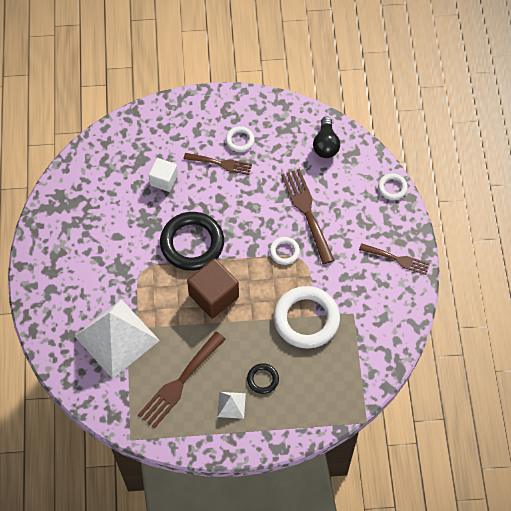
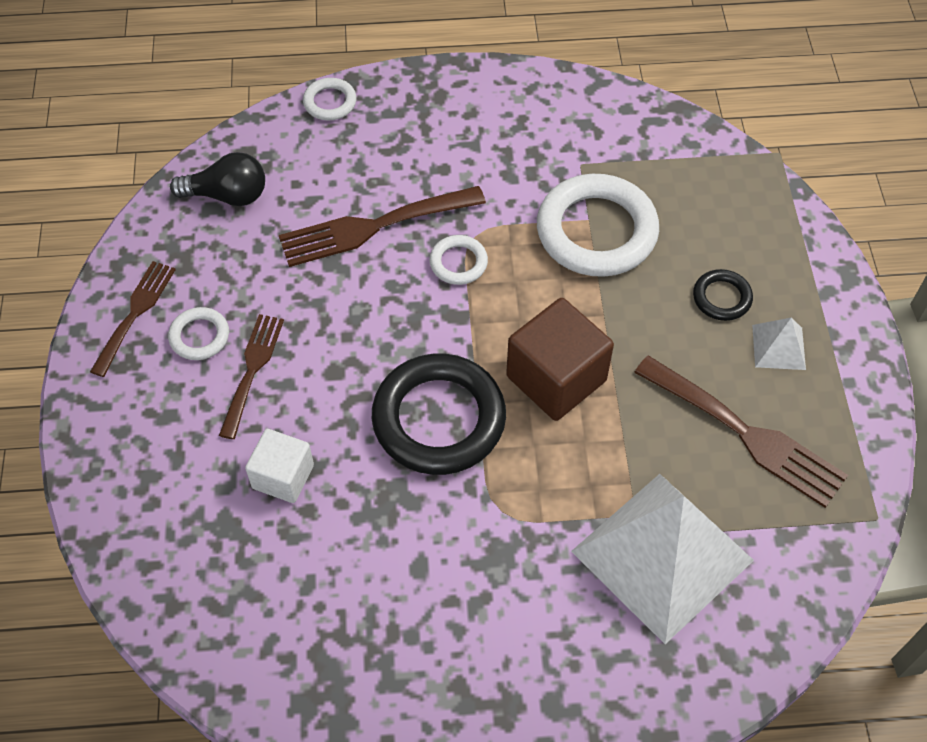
camera: 90 degrees left, 5 degrees down
brown fork [359,243,430,275] -> brown fork moved to [90,261,176,377]

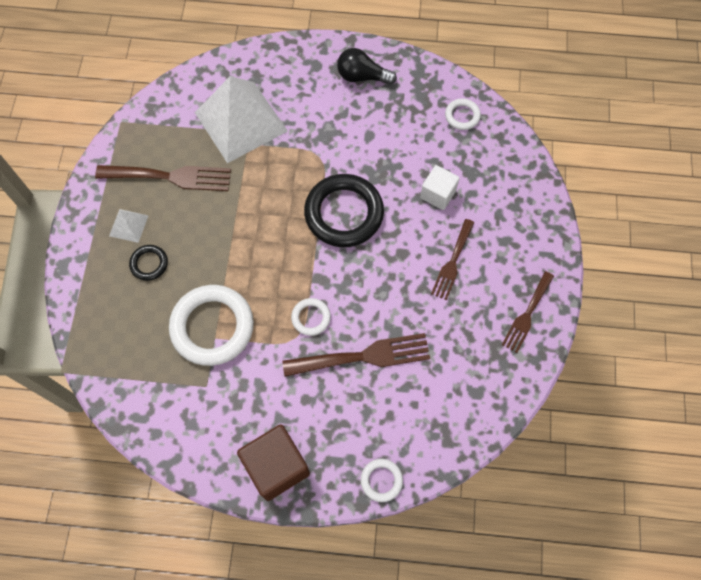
camera: 170 degrees left, 10 degrees up
white ring [168,307,229,360] -> white ring moved to [445,98,481,130]
black light bulb [170,152,265,206] -> black light bulb moved to [337,48,397,85]
brown cube [506,298,614,421] -> brown cube moved to [237,424,310,501]
brown fork [634,355,848,508] -> brown fork turned 135 degrees clockwise [95,165,231,191]

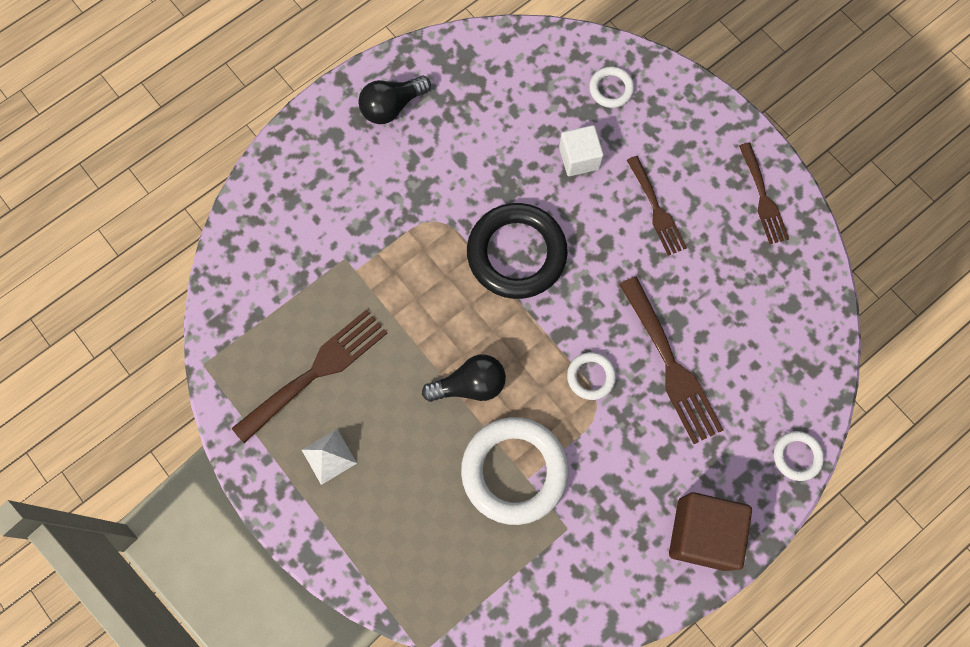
camera: 45 degrees left, 5 degrees up
black ring [129,245,168,281] -> none
white pyramid [195,76,288,163] -> none
brown fork [282,333,430,377] -> brown fork turned 120 degrees clockwise [619,277,723,444]
white ring [445,98,481,130] -> white ring moved to [589,66,634,108]
none -> black light bulb [422,354,506,402]

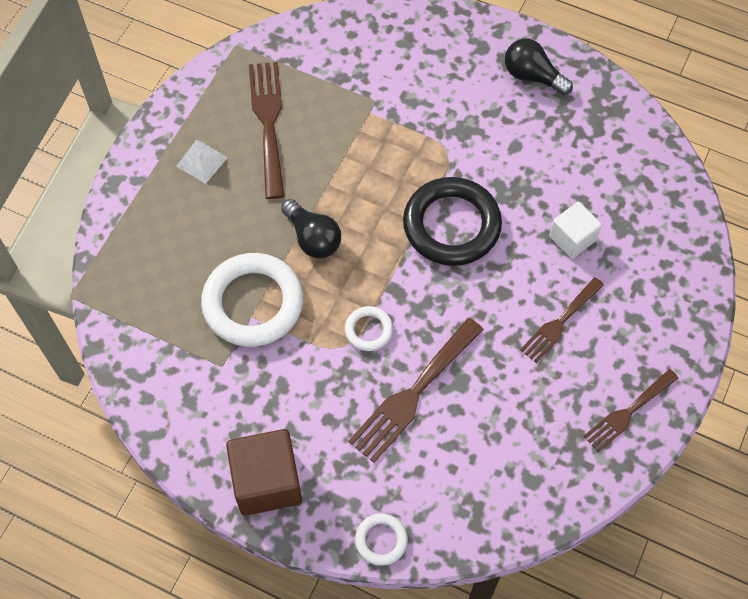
camera: 65 degrees right, 10 degrees down
brown fork [232,309,387,443] -> brown fork turned 120 degrees counterclockwise [249,62,285,199]
white ring [589,66,634,108] -> none

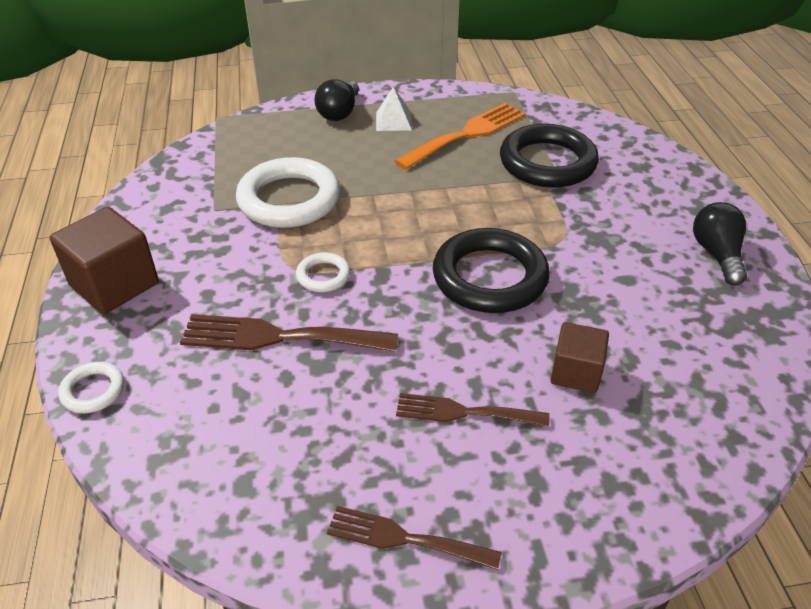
camera: 55 degrees right, 20 degrees down
brown fork [249,62,285,199] -> orange fork [395,103,526,170]
black light bulb [281,199,341,258] -> black light bulb moved to [314,80,359,121]
white cube [549,202,602,259] -> brown cube [551,322,609,393]
none -> black ring [500,124,599,188]

